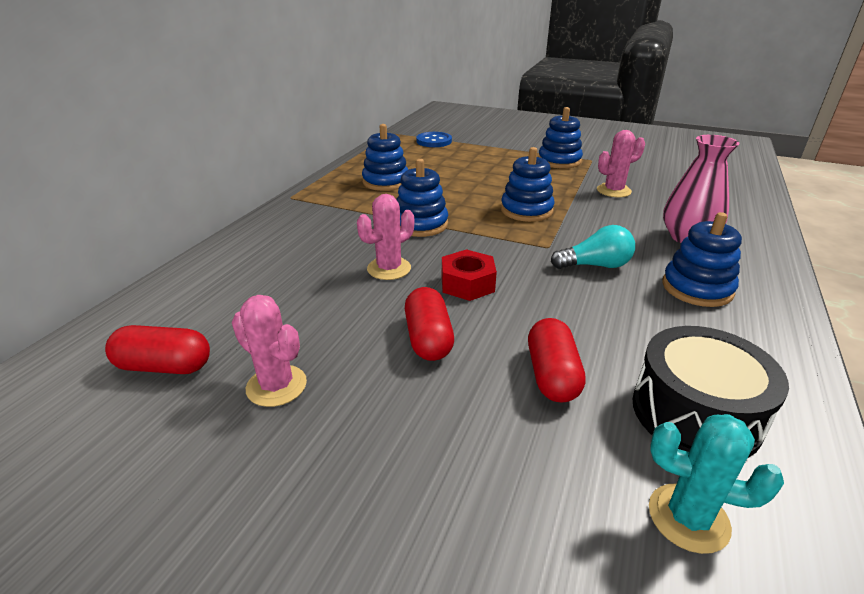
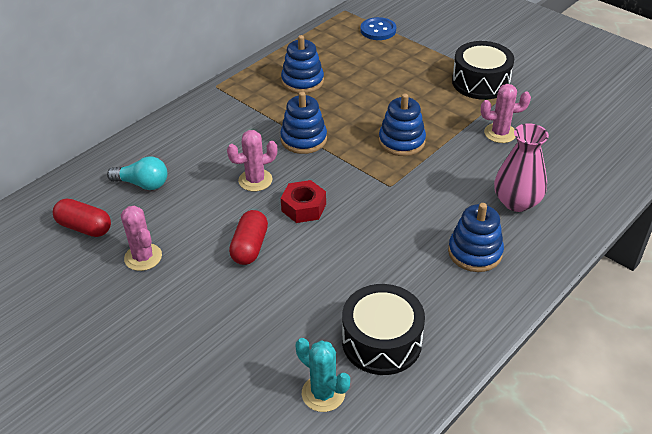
camera: 20 degrees right, 10 degrees up
red capsule [528,318,586,403] -> none
blue stacking toy [538,107,583,169] -> black drum [452,41,514,100]
turquoise light bulb [551,225,635,269] -> turquoise light bulb moved to [107,156,167,190]

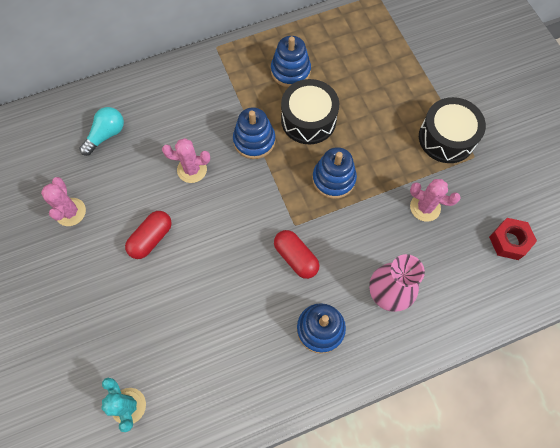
camera: 25 degrees right, 25 degrees up
red capsule [53,198,111,237] -> red capsule moved to [274,230,319,279]
turquoise light bulb [107,156,167,190] -> turquoise light bulb turned 90 degrees counterclockwise [79,107,124,156]
red nut [281,180,326,223] -> red nut moved to [489,218,537,260]
black drum [342,284,425,375] -> black drum moved to [281,79,339,144]
blue button [360,17,396,40] -> none

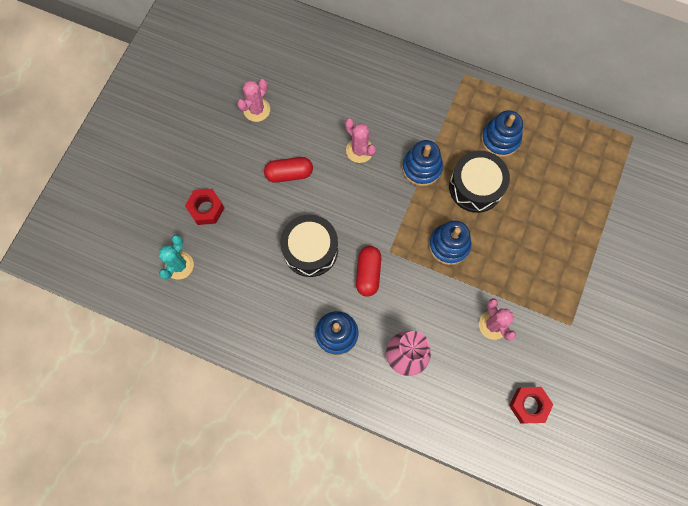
camera: 45 degrees right, 5 degrees up
turquoise light bulb [79,107,124,156] -> none
black drum [419,97,486,163] -> black drum moved to [280,214,338,277]
none -> red nut [185,189,224,225]

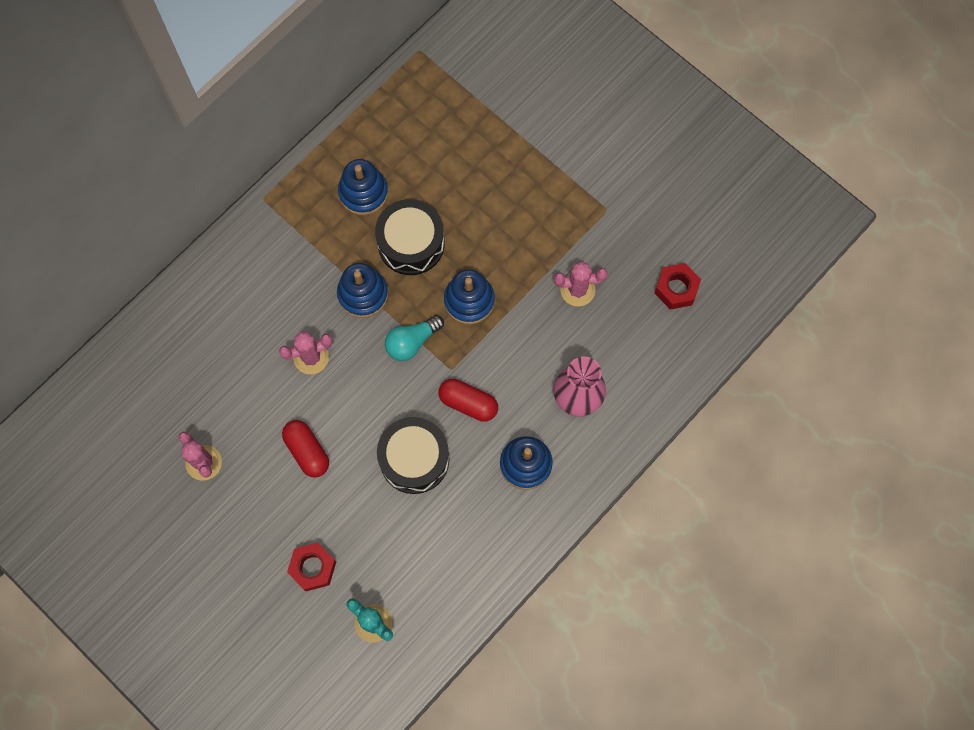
camera: 70 degrees left, 0 degrees up
red capsule [264,157,313,183] -> red capsule turned 45 degrees counterclockwise [282,420,329,478]
none -> turquoise light bulb [385,315,444,361]

